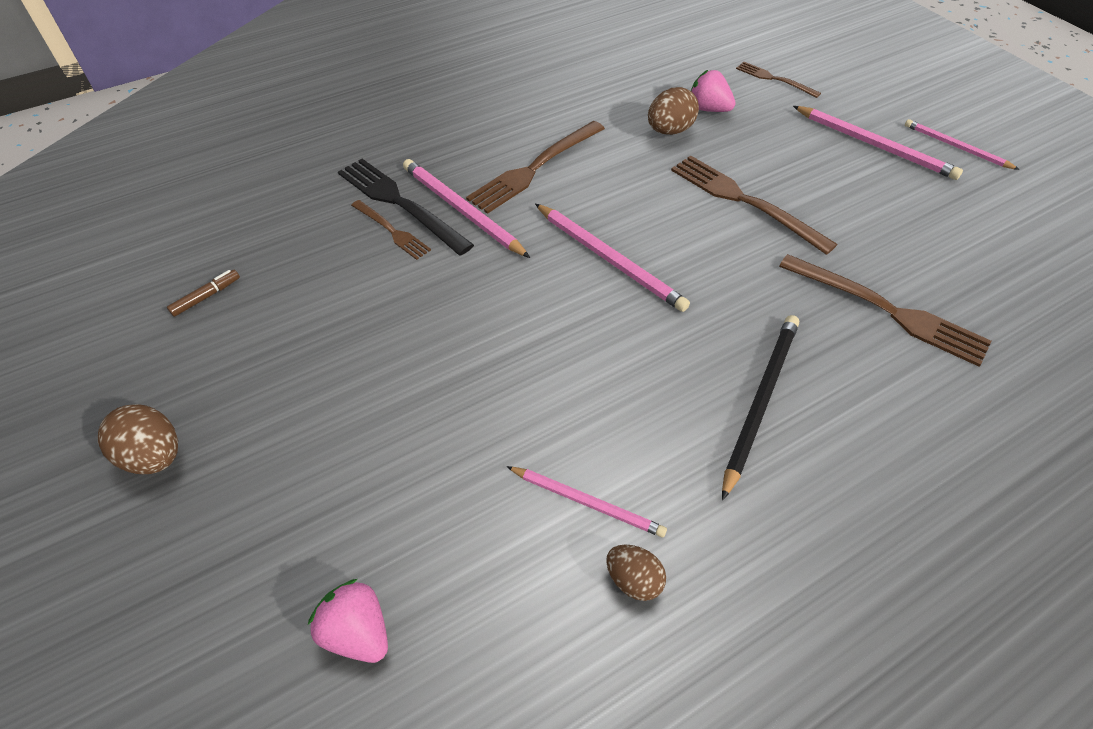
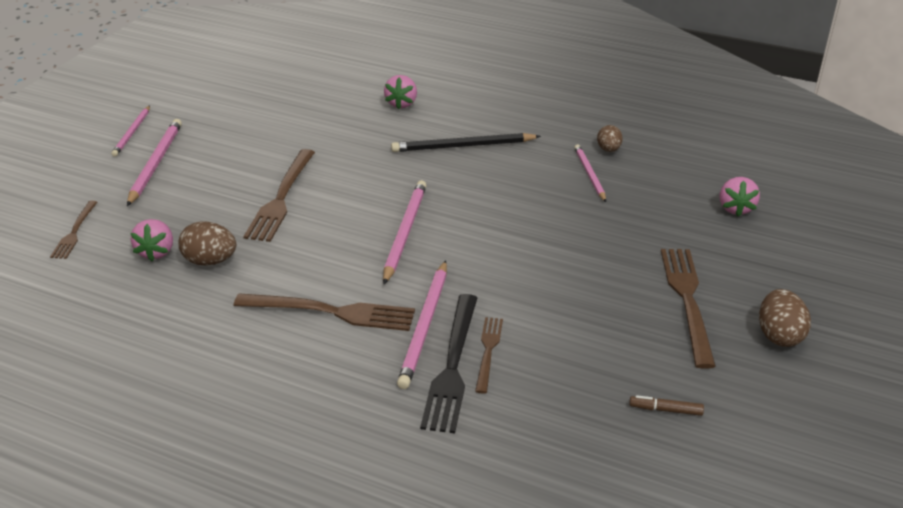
camera: 125 degrees left, 15 degrees down
brown fork [779,254,992,367] -> brown fork moved to [661,249,716,369]
none -> pink strawberry [384,75,417,109]

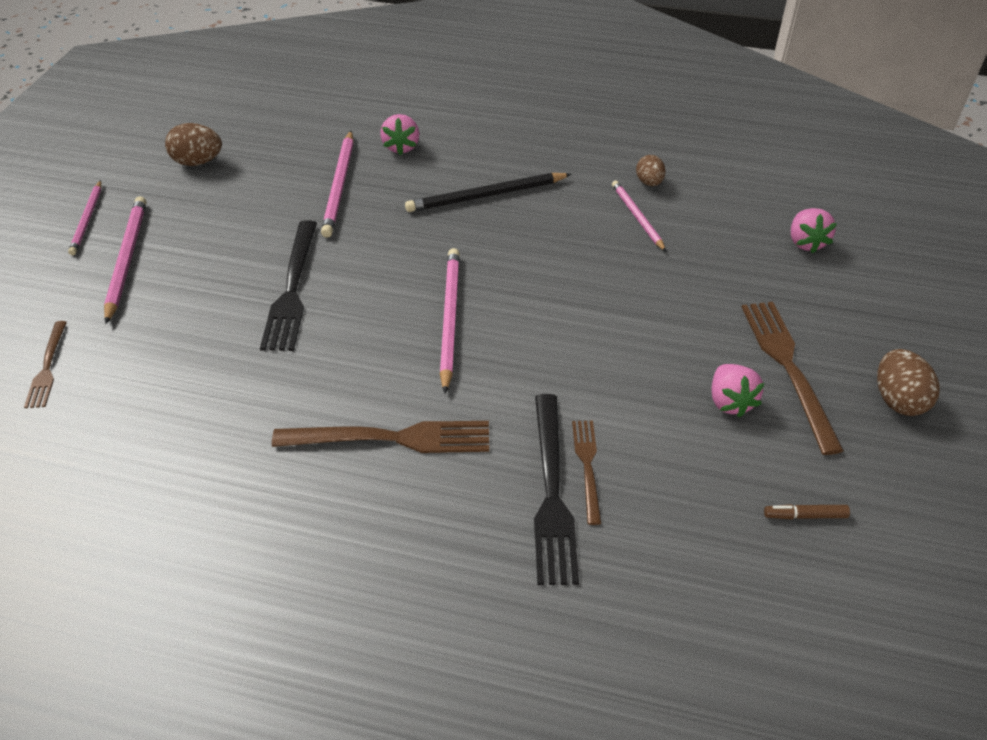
camera: 10 degrees left, 10 degrees up
pink strawberry [130,219,173,261] -> pink strawberry moved to [712,364,764,418]
brown egg [178,221,236,266] -> brown egg moved to [165,123,222,166]
brown fork [243,149,315,242] -> black fork [260,220,317,351]
pink pencil [397,260,447,389] -> pink pencil moved to [321,131,354,238]

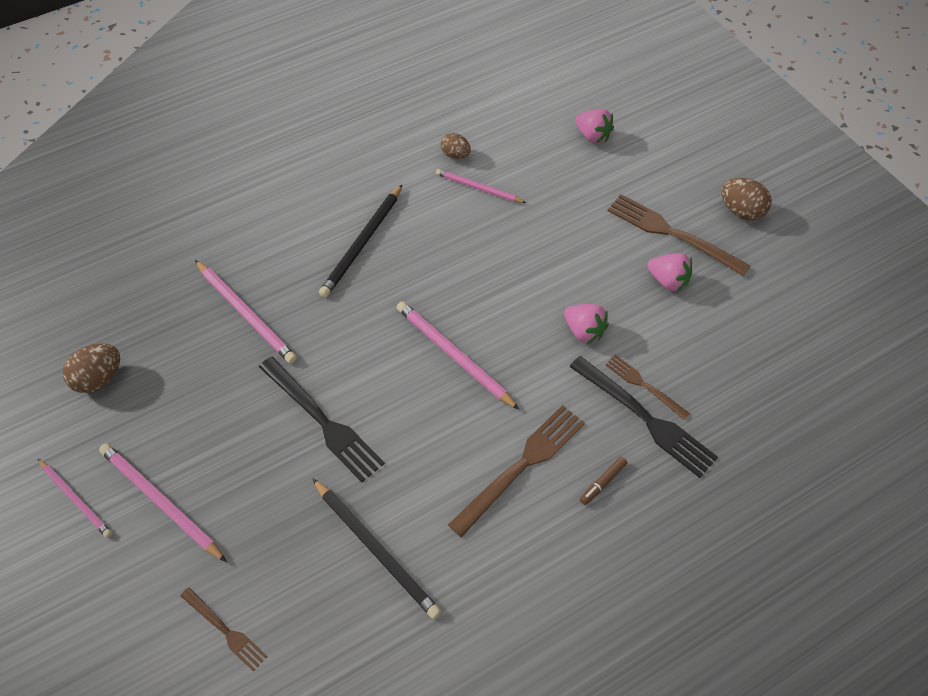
camera: 45 degrees left, 10 degrees up
pink strawberry [380,114,419,155] -> pink strawberry moved to [564,304,609,344]
brown marker [764,504,850,519] -> brown marker moved to [580,457,627,505]
none -> black pencil [312,478,441,619]

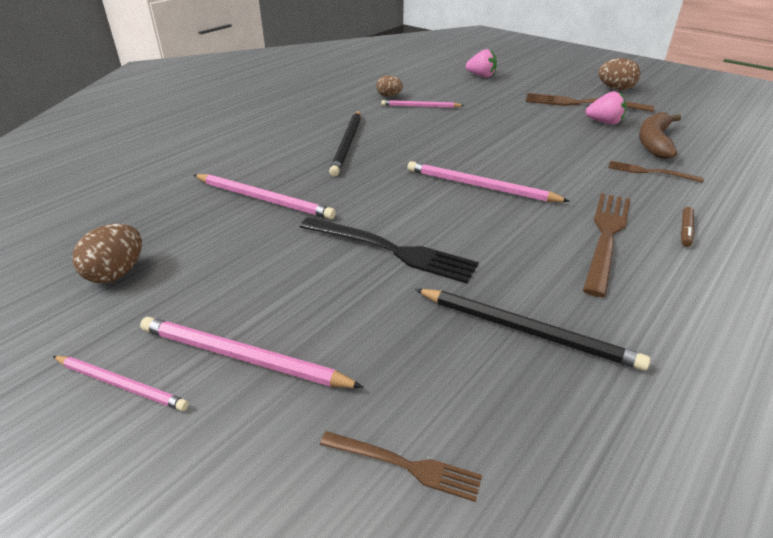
camera: 20 degrees left, 20 degrees down
pink strawberry [564,304,609,344] -> none
black fork [569,356,718,478] -> none
none -> brown banana [639,112,681,159]

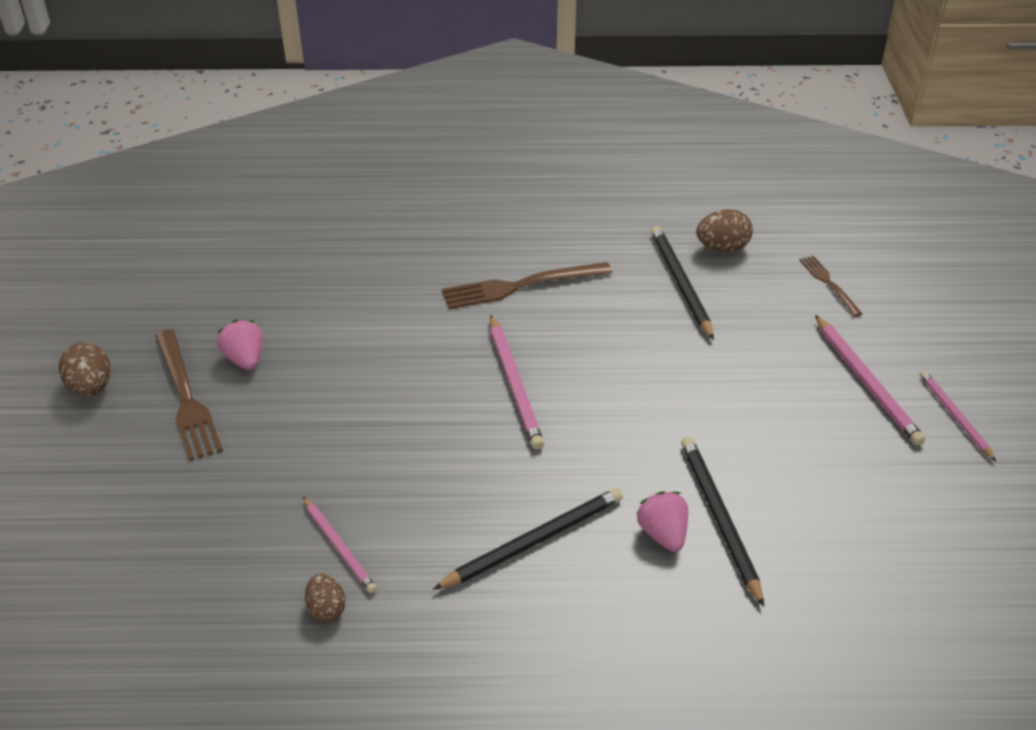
camera: 130 degrees left, 5 degrees up
brown egg [73,224,142,283] -> brown egg moved to [696,209,753,252]
pink pencil [194,174,336,219] -> black pencil [681,437,764,607]
black fork [300,217,479,284] -> none
pink strawberry [466,49,497,78] -> pink strawberry moved to [636,491,688,552]
brown fork [608,161,704,183] -> none
brown banana [639,112,681,159] -> none
brown marker [681,207,694,247] -> none

